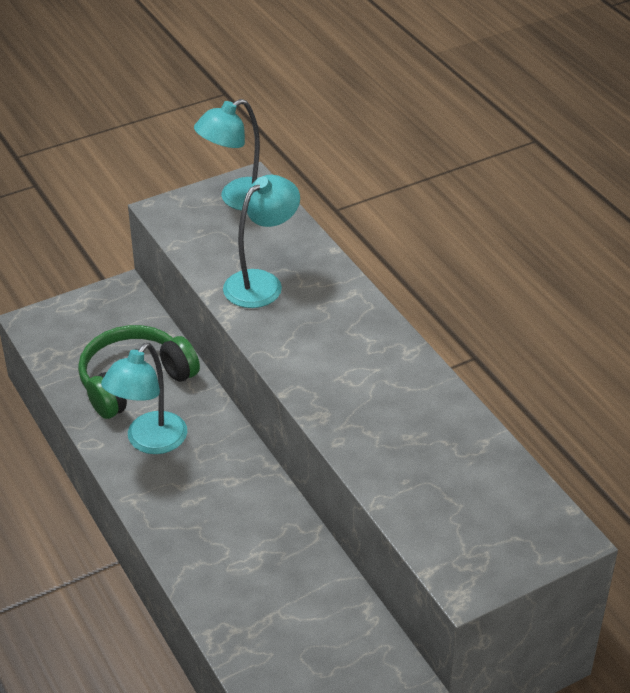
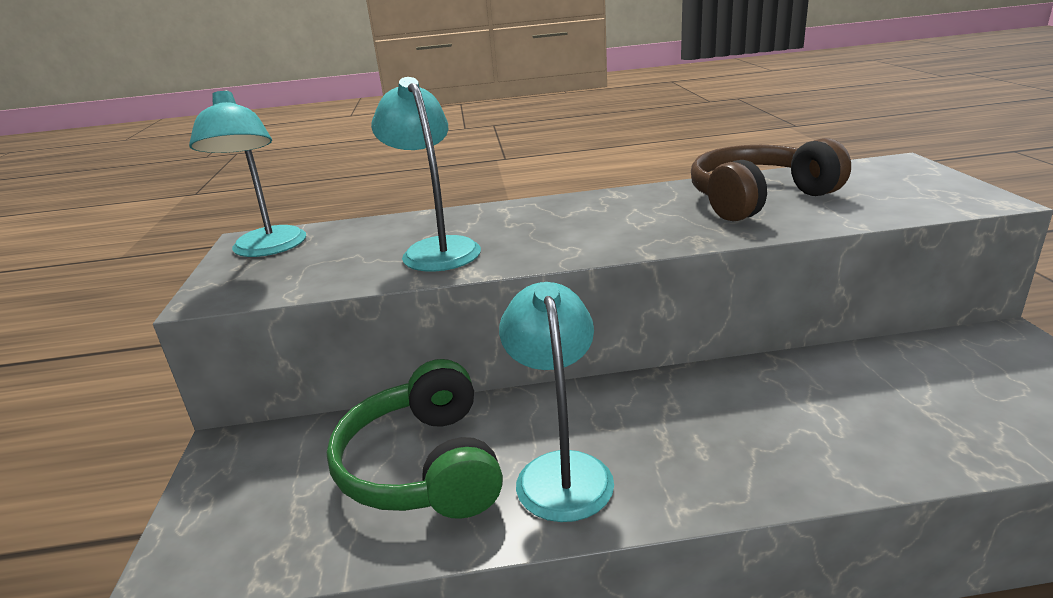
camera: 65 degrees left, 15 degrees down
turquoise lamp [101,343,187,454] -> turquoise lamp turned 150 degrees counterclockwise [499,282,614,522]
none -> brown headphones [691,138,851,221]

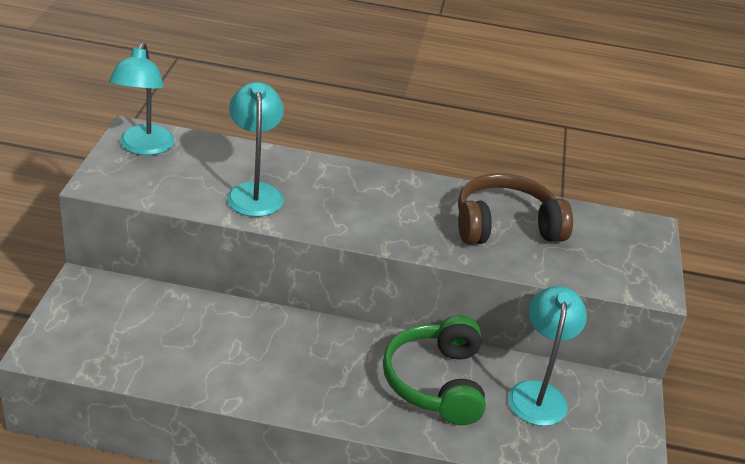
camera: 10 degrees right, 10 degrees up
green headphones [327,359,503,519] -> green headphones moved to [383,316,486,425]
turquoise lamp [499,282,614,522] -> turquoise lamp moved to [508,286,587,426]

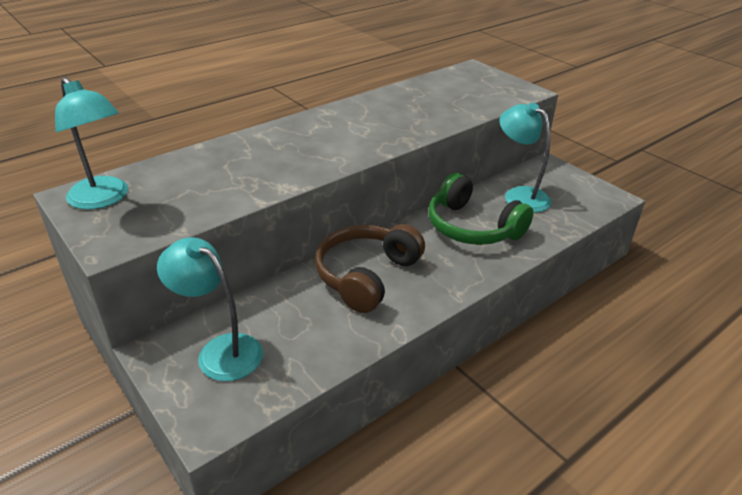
camera: 45 degrees left, 0 degrees up
turquoise lamp [227,82,284,217] -> turquoise lamp moved to [157,237,263,381]
brown headphones [458,173,573,245] -> brown headphones moved to [315,224,425,313]

